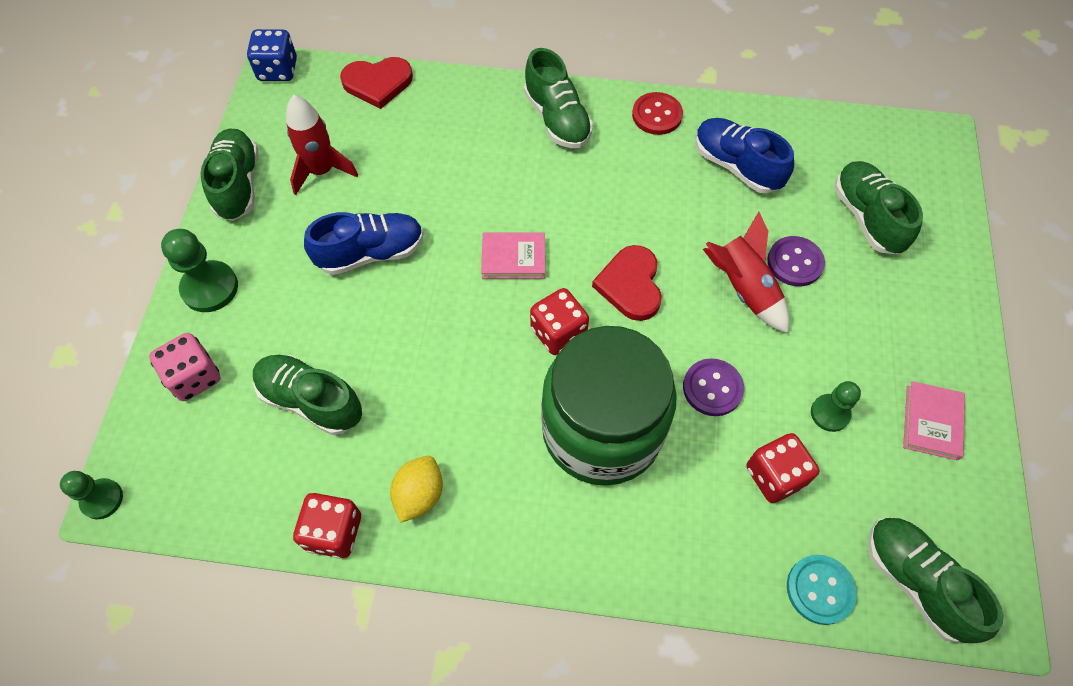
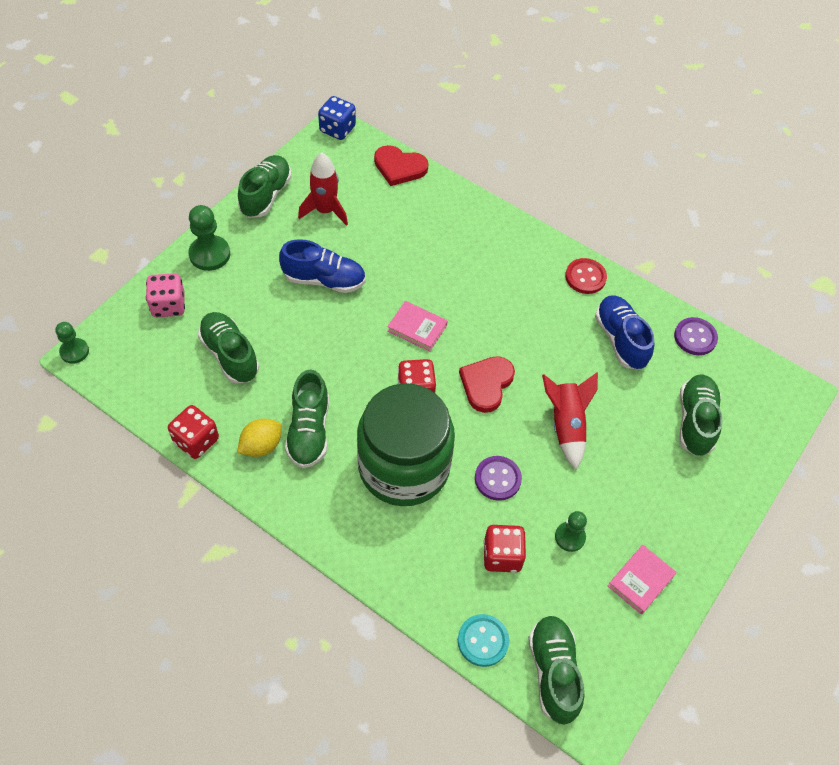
camera: 25 degrees right, 5 degrees down
green shoe [524,48,593,148] -> green shoe moved to [285,369,329,468]
purple button [767,236,825,287] -> purple button moved to [674,317,718,355]

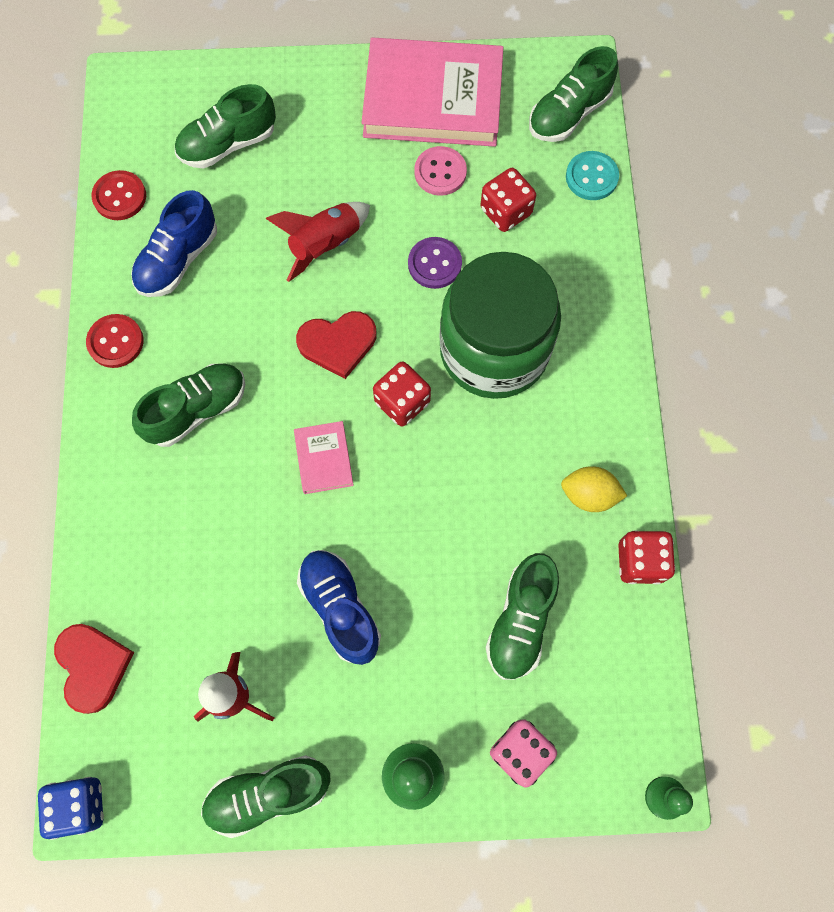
camera: 125 degrees left, 15 degrees up
green shoe [285,369,329,468] -> green shoe moved to [132,363,245,447]
green pawn [555,511,587,552] -> pink button [414,146,467,196]
pink book [608,545,676,614] -> pink book [361,38,504,147], size x2.28
purple button [674,317,718,355] -> red button [91,170,146,220]

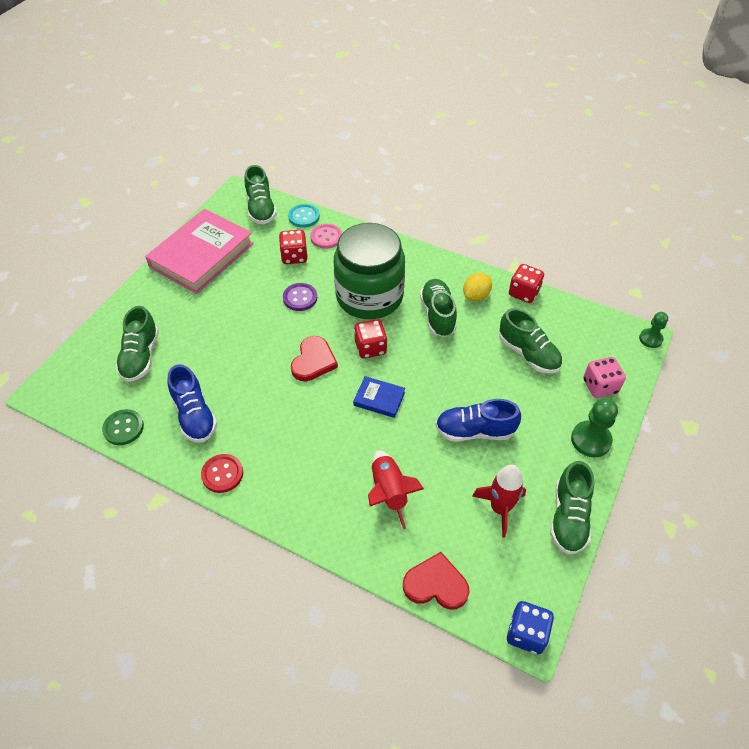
camera: 60 degrees left, 20 degrees down
red button [91,170,146,220] -> green button [102,409,144,445]
green shoe [132,363,245,447] -> green shoe moved to [420,279,457,337]
red rocket [266,202,370,282] -> red rocket moved to [368,450,424,529]
pink book [294,421,354,494] -> blue book [353,376,405,418]
pink button [414,146,467,196] -> pink button moved to [310,224,342,249]

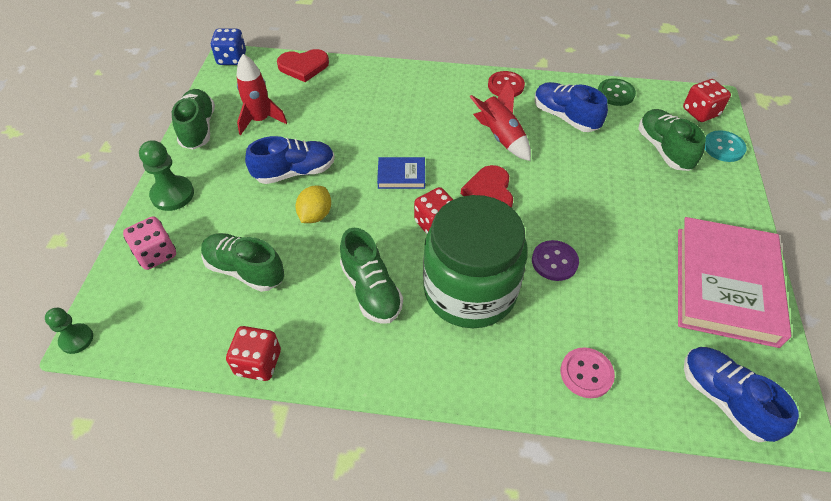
camera: 160 degrees right, 0 degrees up
green shoe [244,165,277,225] -> blue shoe [684,347,799,442]
red dice [279,230,308,264] -> red dice moved to [683,79,731,122]
turquoise button [288,204,320,228] -> turquoise button moved to [705,130,747,162]
red rocket [368,450,424,529] -> red rocket moved to [469,80,531,161]
yellow lemon [463,273,492,301] -> yellow lemon moved to [295,186,331,223]

